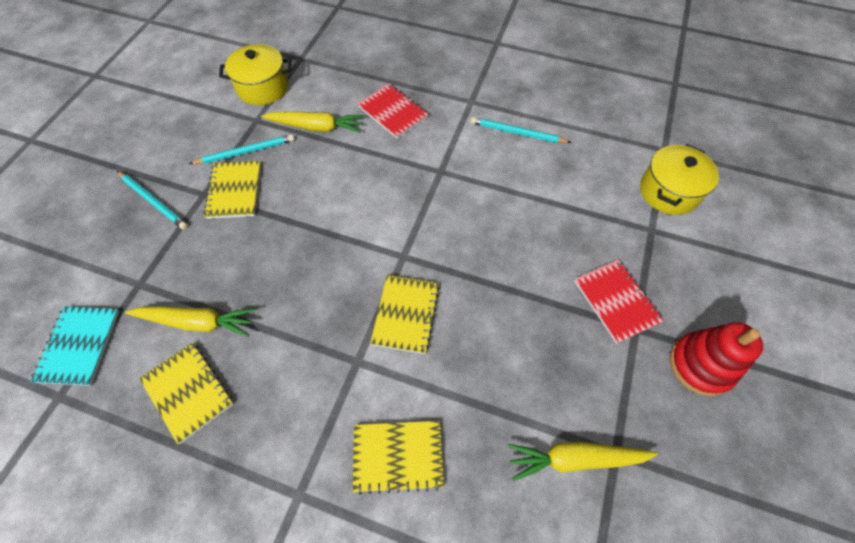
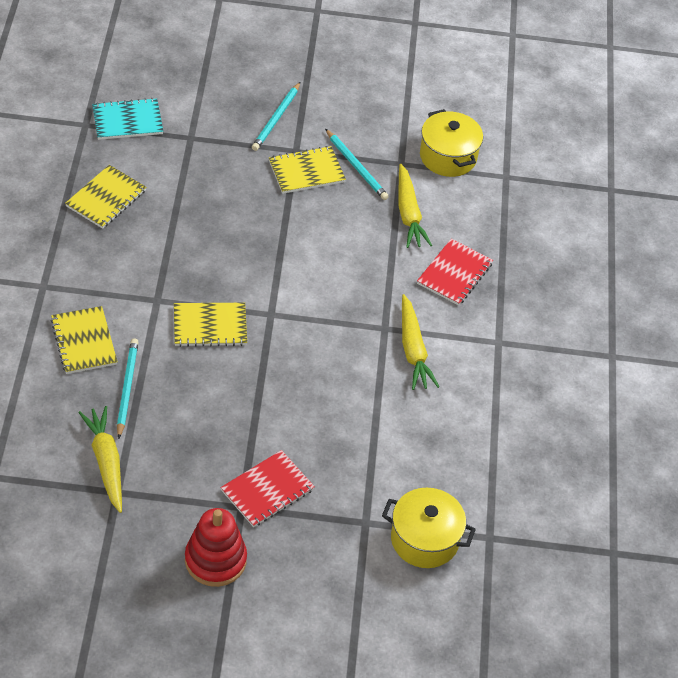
camera: 70 degrees right, 10 degrees down
yellow carrot [125,306,256,337] -> yellow carrot moved to [402,294,440,390]
turquoise pencil [471,117,572,143] -> turquoise pencil moved to [117,338,139,439]

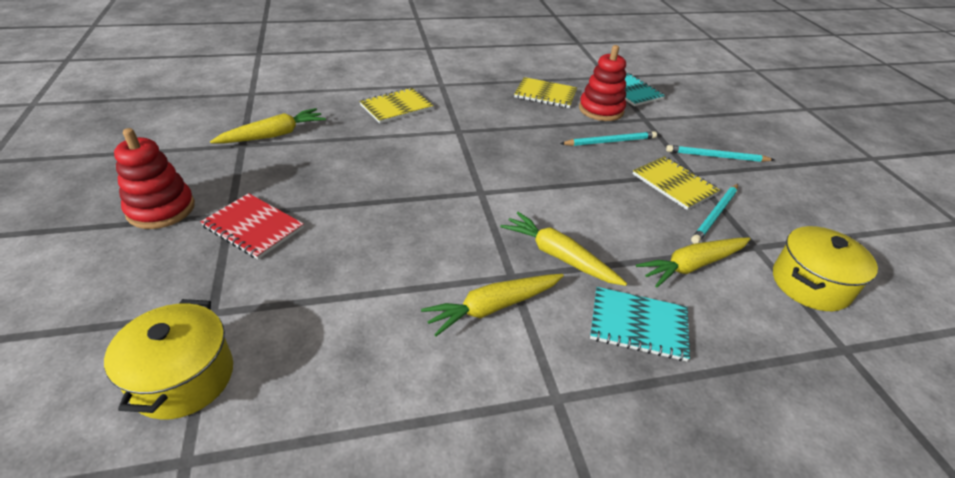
camera: 75 degrees right, 10 degrees down
turquoise pencil [117,338,139,439] -> turquoise pencil moved to [560,131,657,146]
yellow notebook [174,303,247,347] -> none
red notebook [417,238,493,306] -> turquoise notebook [590,287,690,361]
none -> yellow carrot [500,212,627,286]
none -> red stacking toy [579,45,626,121]

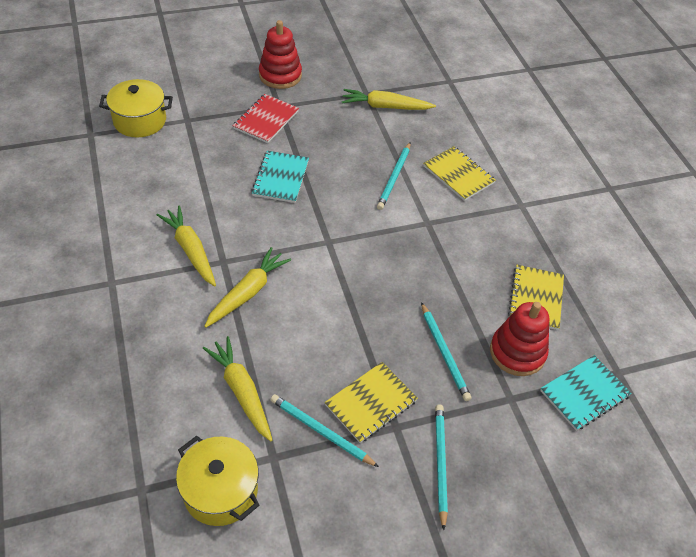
camera: 85 degrees right, 10 degrees up
yellow carrot [210,108,326,143] -> yellow carrot turned 135 degrees clockwise [342,89,436,110]
turquoise notebook [590,287,690,361] -> turquoise notebook moved to [251,151,309,203]
none -> turquoise pencil [377,142,410,210]

